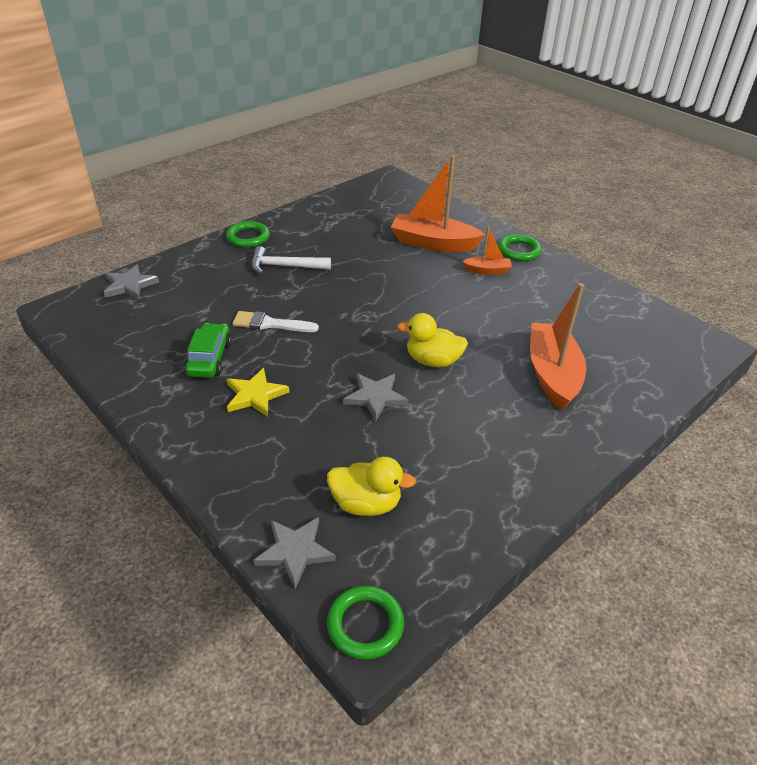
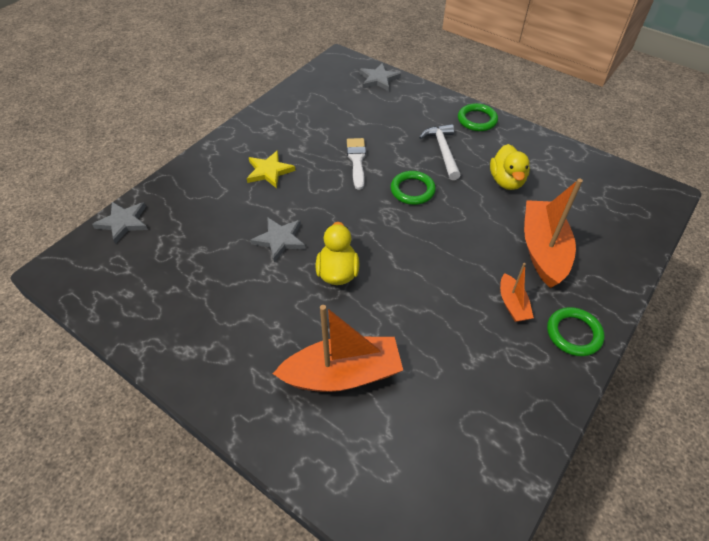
camera: 80 degrees right, 10 degrees up
green car [185,323,231,378] -> none
yellow duck [327,457,416,516] -> yellow duck moved to [490,144,530,190]
green ring [327,586,404,660] -> green ring moved to [391,171,436,205]

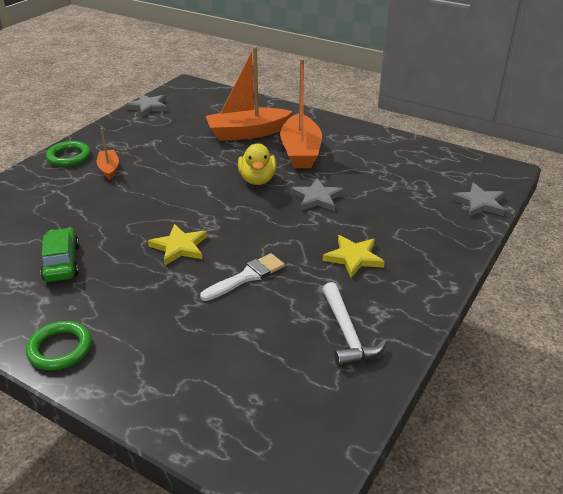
camera: 175 degrees right, 15 degrees down
white brush [347,138,366,190] -> white brush turned 120 degrees counterclockwise [200,253,285,301]
grey star [359,63,401,91] -> grey star moved to [125,94,168,117]
green ring [391,171,436,205] -> yellow star [148,224,207,265]
white hammer [419,124,461,180] -> white hammer moved to [322,282,387,367]
yellow duck [490,144,530,190] -> green car [40,228,79,282]
orange boat [524,179,583,288] -> orange boat moved to [280,59,322,168]

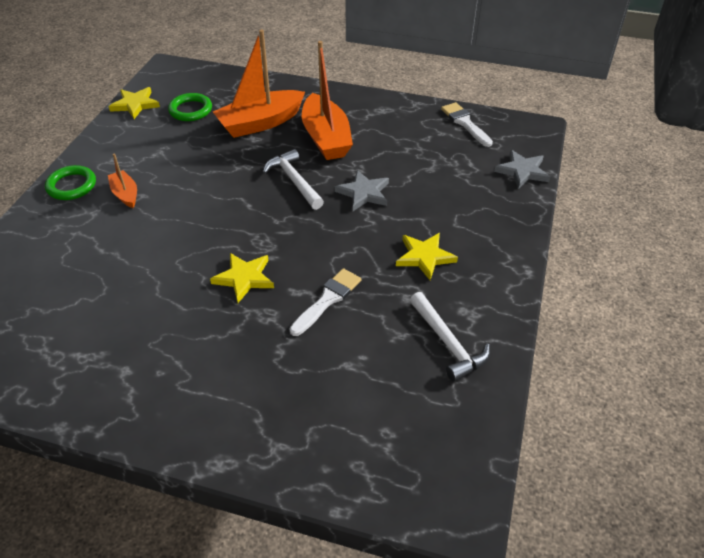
camera: 15 degrees left, 10 degrees up
green ring [26,321,92,370] -> green ring moved to [168,93,212,121]
green car [40,228,79,282] -> none
grey star [125,94,168,117] -> yellow star [108,87,160,119]
yellow duck [238,144,276,185] -> white hammer [263,149,324,210]
none -> white brush [441,102,493,147]

